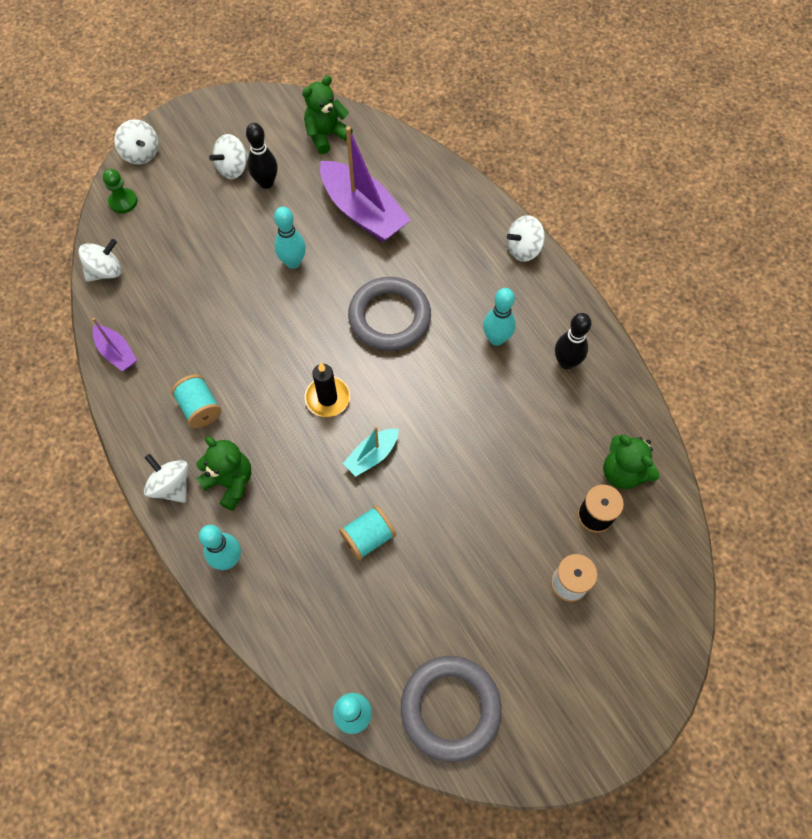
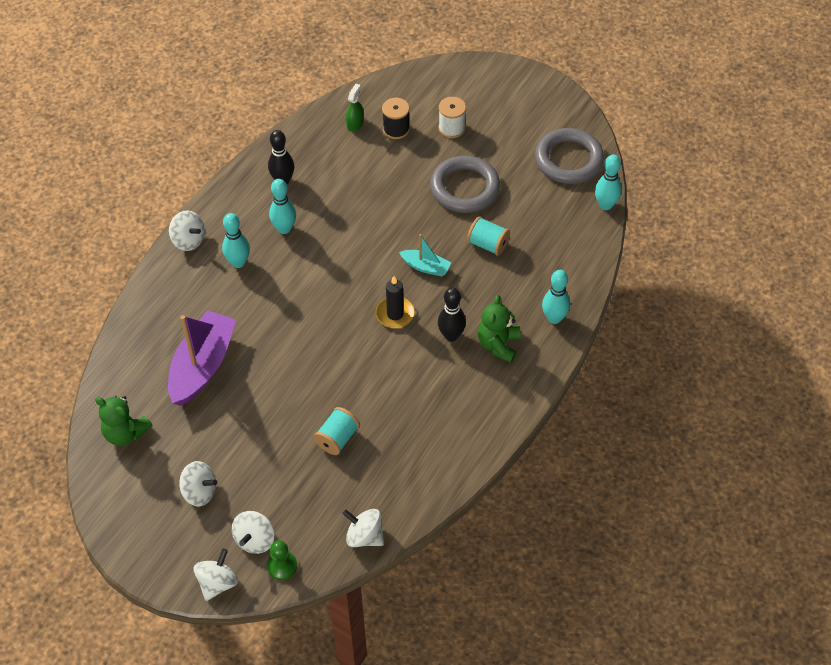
camera: 115 degrees left, 10 degrees down
purple boat [92,318,137,371] -> none
white spinning top [144,454,188,503] -> white spinning top moved to [232,511,274,554]
turquoise spool [171,374,221,428] -> turquoise spool moved to [314,407,360,455]
black bowling pin [246,123,278,189] -> black bowling pin moved to [438,287,466,342]
turquoise bowling pin [274,207,306,269] -> turquoise bowling pin moved to [222,213,250,268]
grey ring [348,277,431,351] -> grey ring moved to [430,155,500,213]
green teddy bear [603,434,659,489] -> green spray bottle [346,84,364,132]

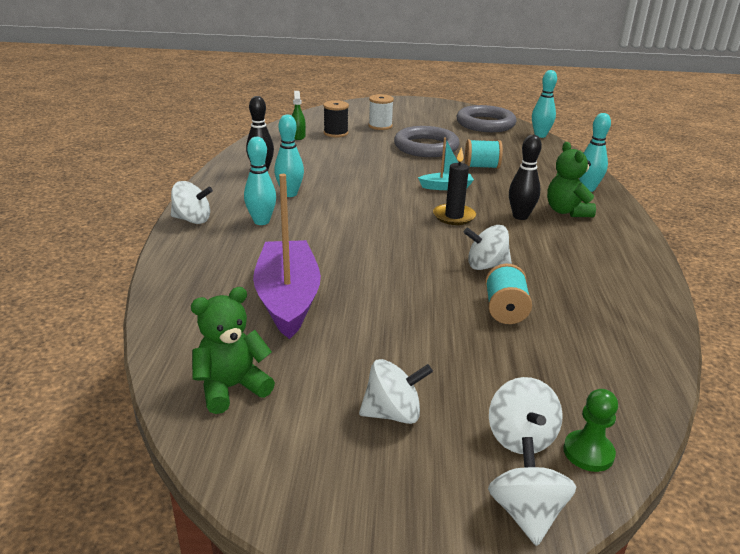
camera: 30 degrees left, 25 degrees down
green teddy bear [95,396,152,446] -> green teddy bear turned 150 degrees clockwise [191,287,275,414]
white spinning top [342,509,384,547] -> white spinning top moved to [464,225,512,270]

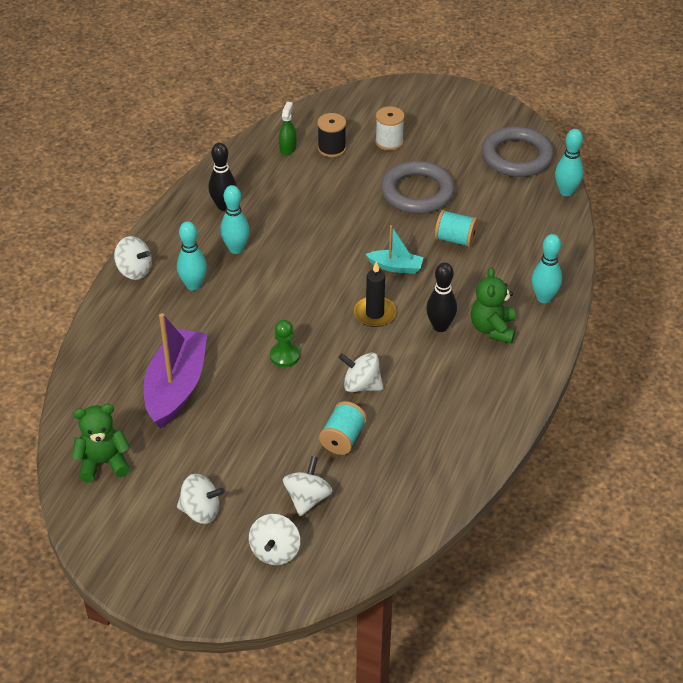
camera: 20 degrees right, 15 degrees up
white spinning top [488,437,576,546] -> white spinning top moved to [283,456,333,516]
green pawn [563,389,618,472] -> green pawn moved to [270,320,300,367]

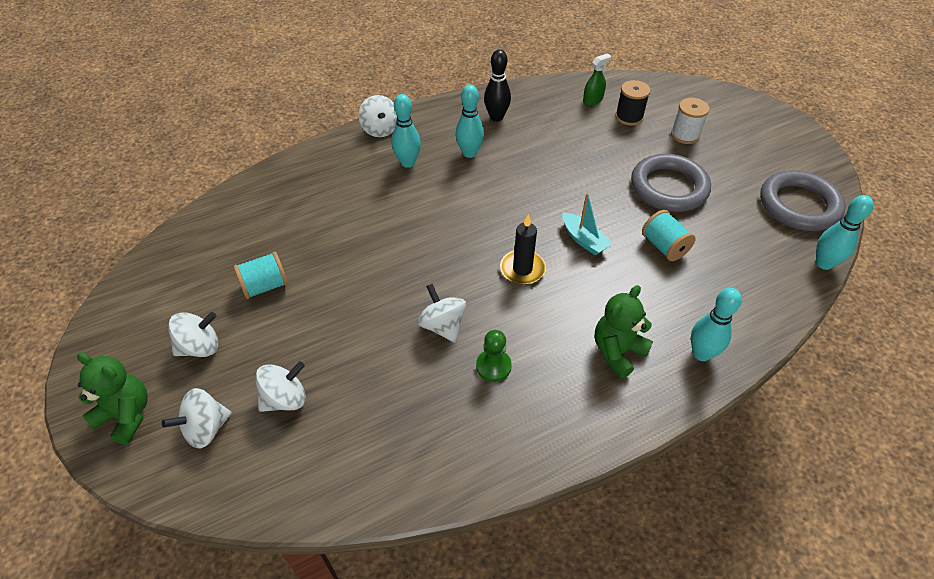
camera: 40 degrees right, 5 degrees up
green teddy bear [72,404,130,483] -> green teddy bear moved to [77,352,148,445]
purple boat [144,313,207,429] -> none
white spinning top [177,474,225,524] -> white spinning top turned 75 degrees counterclockwise [168,312,219,357]
green pawn [270,320,300,367] -> green pawn moved to [476,330,512,382]
turquoise spool [319,401,367,455] -> turquoise spool moved to [234,252,288,299]
black bowling pin [426,262,457,332] -> none

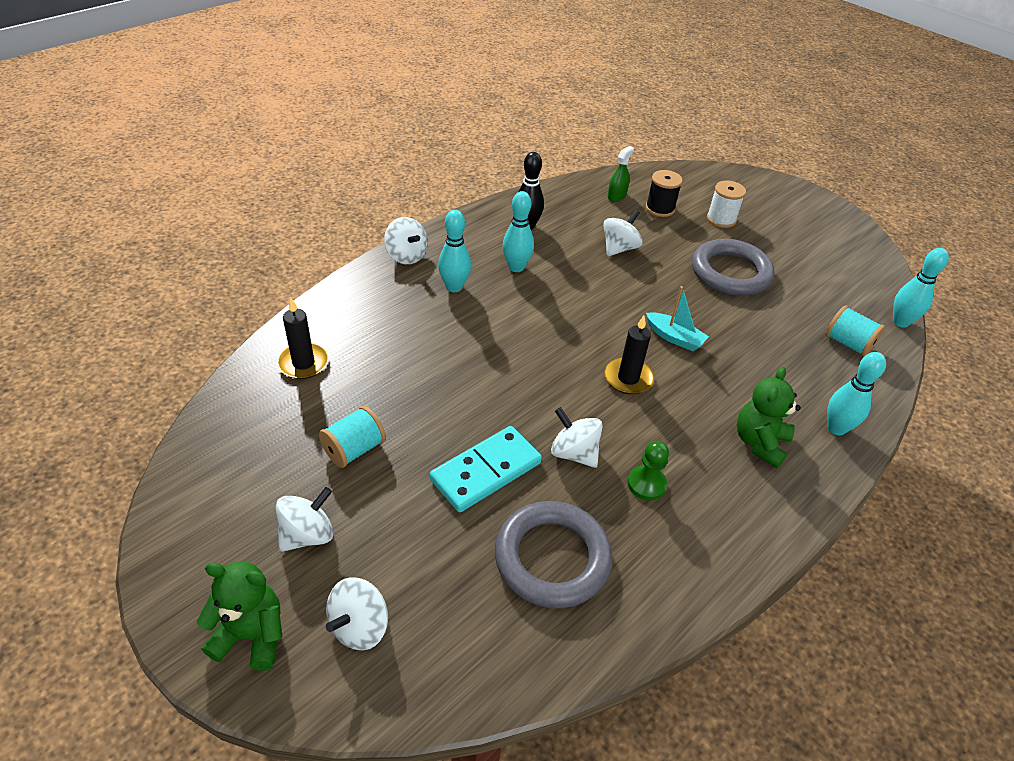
camera: 20 degrees left, 5 degrees down
white spinning top [255,361,306,412] -> white spinning top moved to [603,210,643,257]
turquoise spool [642,210,696,261] -> turquoise spool moved to [825,305,885,357]
grey ring [760,170,846,231] -> grey ring moved to [495,501,612,609]
none -> black candle [277,298,329,379]
none -> turquoise domino [430,426,542,512]

